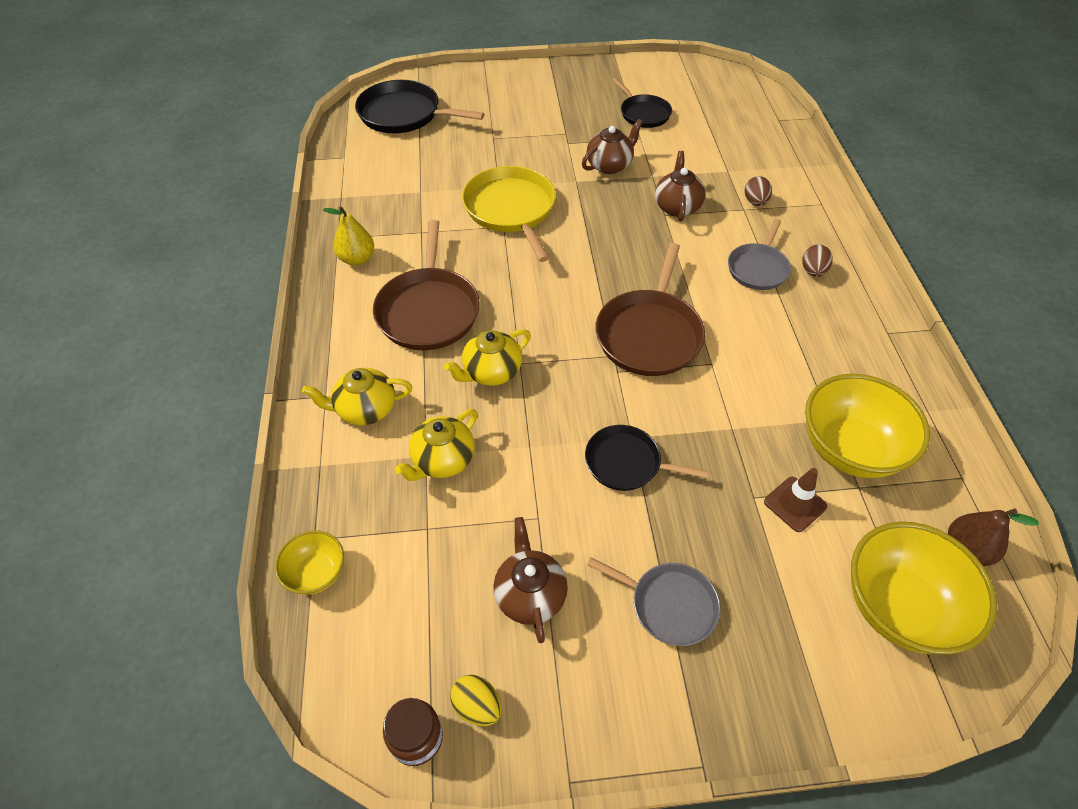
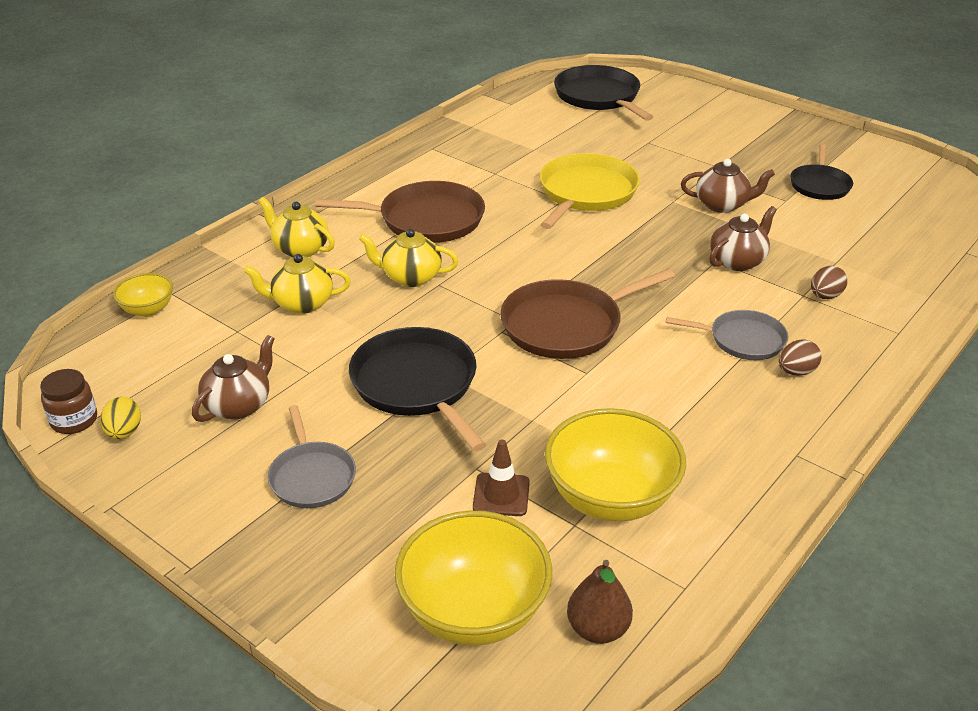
camera: 45 degrees right, 15 degrees down
yellow pear [323,206,374,266] -> none
brown pan [373,220,480,350] -> brown pan turned 135 degrees counterclockwise [315,181,485,243]
black pan [585,425,709,491] -> black pan [349,327,486,451], size x1.62
grey pan [728,219,791,290] -> grey pan turned 150 degrees counterclockwise [666,310,788,360]

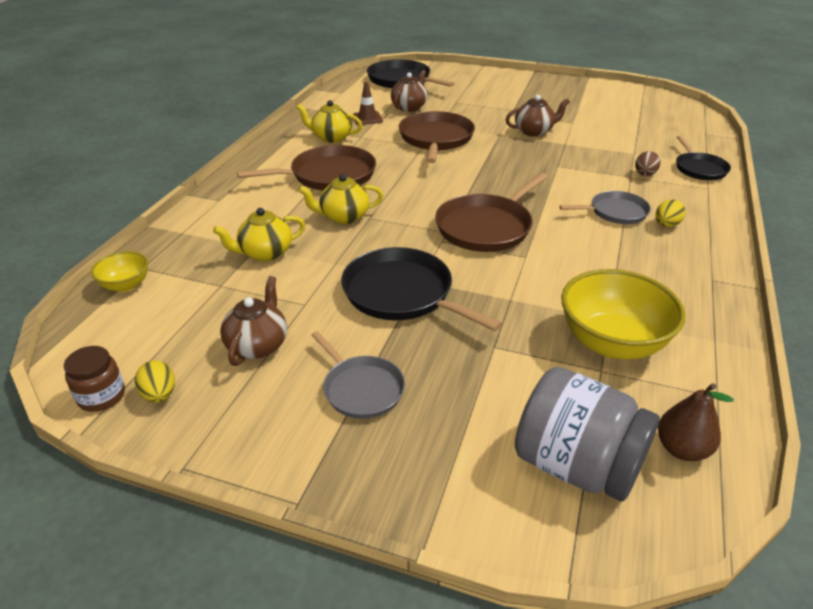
camera: 20 degrees left, 0 degrees up
yellow teapot [259,197,335,257] -> yellow teapot moved to [297,100,362,143]
yellow bowl [394,510,552,646] -> grey jar [515,367,660,502]
brown traffic cone [473,440,530,516] -> brown traffic cone moved to [352,82,383,125]
yellow pan [540,153,640,229] -> brown pan [399,111,475,163]
brown teapot [709,206,777,271] -> brown teapot moved to [391,70,428,112]
brown egg [778,340,821,376] -> yellow egg [656,199,685,227]
black pan [790,144,853,200] -> black pan moved to [676,136,731,180]

